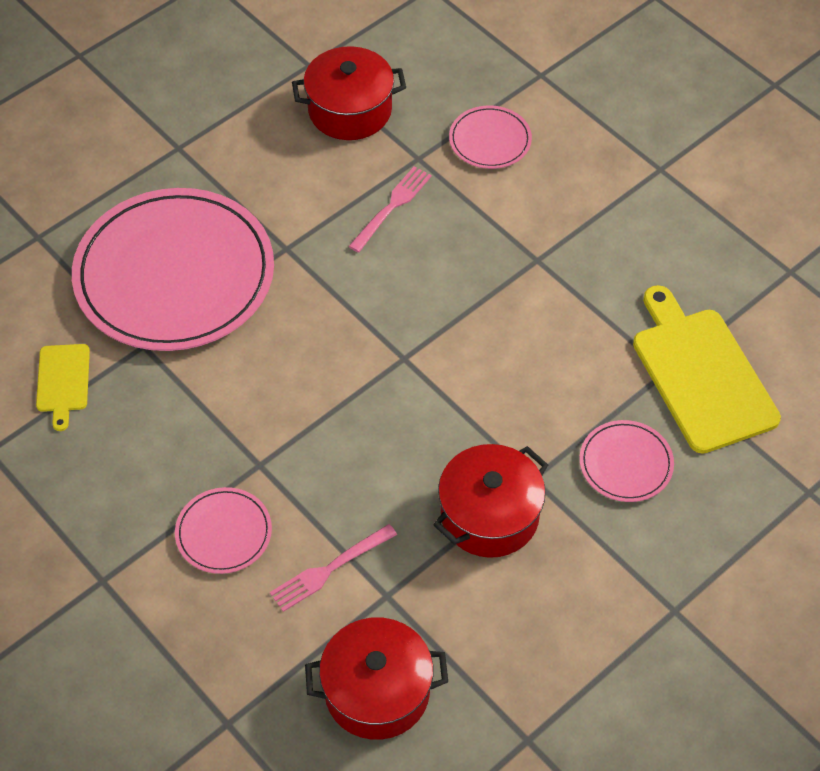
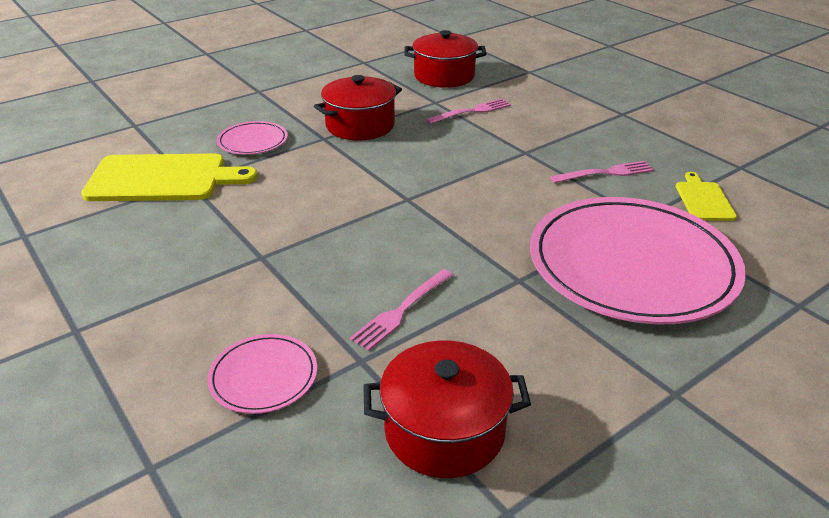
camera: 175 degrees left, 20 degrees down
pink plate [175,487,272,574] -> none
yellow cutting board [633,285,781,454] -> yellow cutting board turned 75 degrees counterclockwise [81,153,258,201]
none -> pink fork [550,161,654,183]

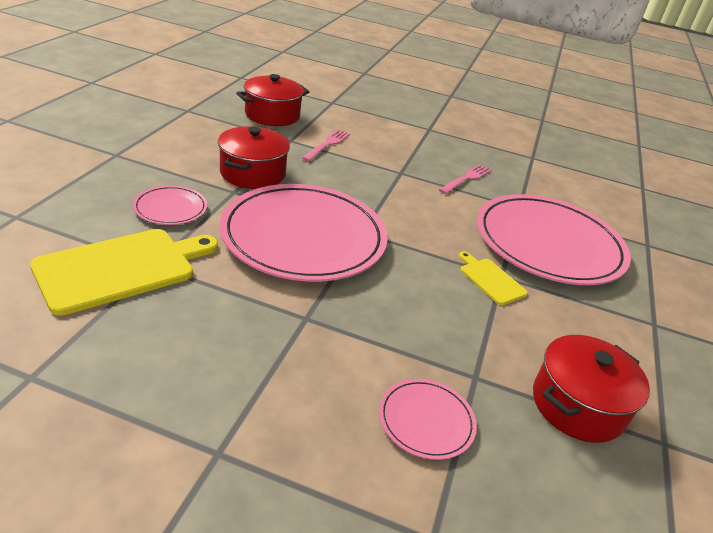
camera: 40 degrees left, 0 degrees up
pink fork [350,269,453,351] -> none
yellow cutting board [676,172,737,221] -> yellow cutting board moved to [459,251,528,305]
none -> pink plate [220,184,388,282]

